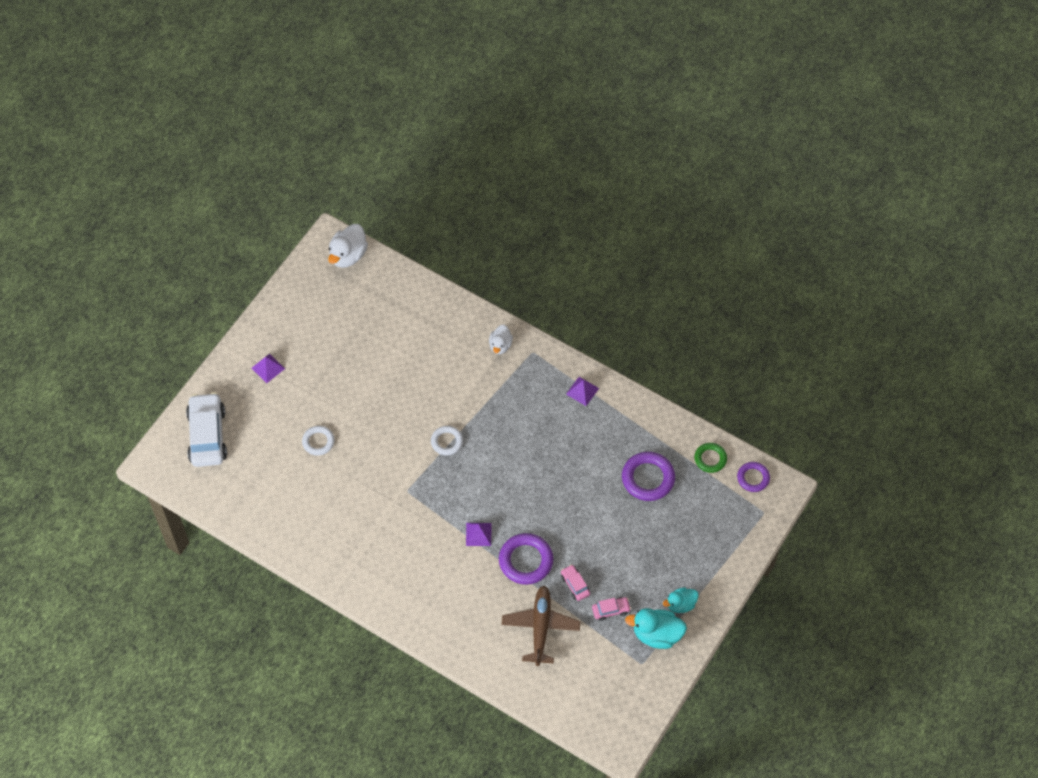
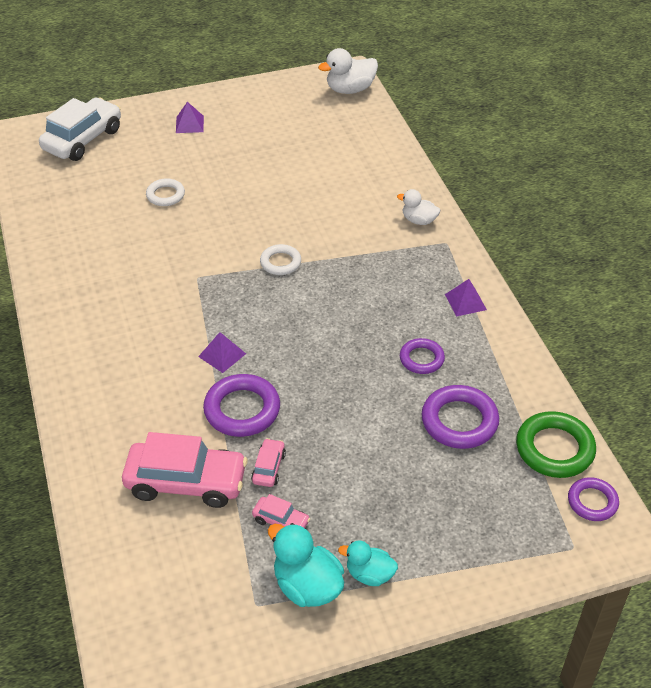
camera: 40 degrees right, 15 degrees down
white duck [489,324,513,354] -> white duck turned 60 degrees clockwise [397,189,440,225]
brown plane [502,586,580,666] -> pink car [122,432,247,508]
green ring [694,443,727,473] -> green ring [516,411,596,478], size x1.63
none -> purple ring [400,338,445,374]

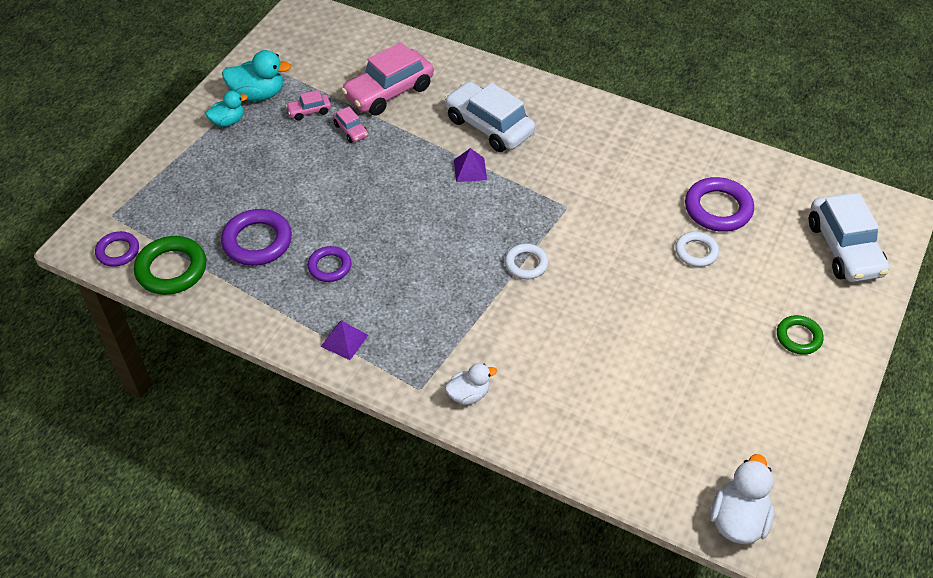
camera: 135 degrees right, 5 degrees up
purple pyramid [176,102,204,133] -> green ring [777,315,824,355]
purple ring [203,374,280,437] -> purple ring moved to [685,177,754,232]
none -> white car [444,81,535,152]

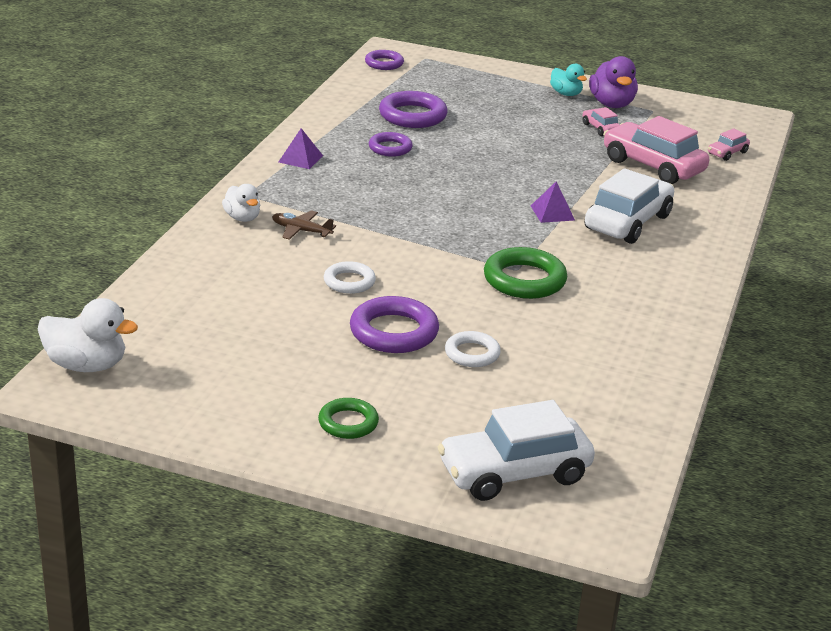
camera: 80 degrees right, 20 degrees down
green ring [134,236,206,295] -> green ring moved to [484,247,567,299]
turquoise duck [222,50,291,101] -> purple duck [589,56,638,108]
pink car [333,107,368,143] -> pink car moved to [708,128,750,161]
white ring [505,244,548,279] -> white ring moved to [324,261,376,294]
purple ring [685,177,754,232] -> purple ring moved to [350,296,439,353]
none -> brown plane [272,210,336,240]

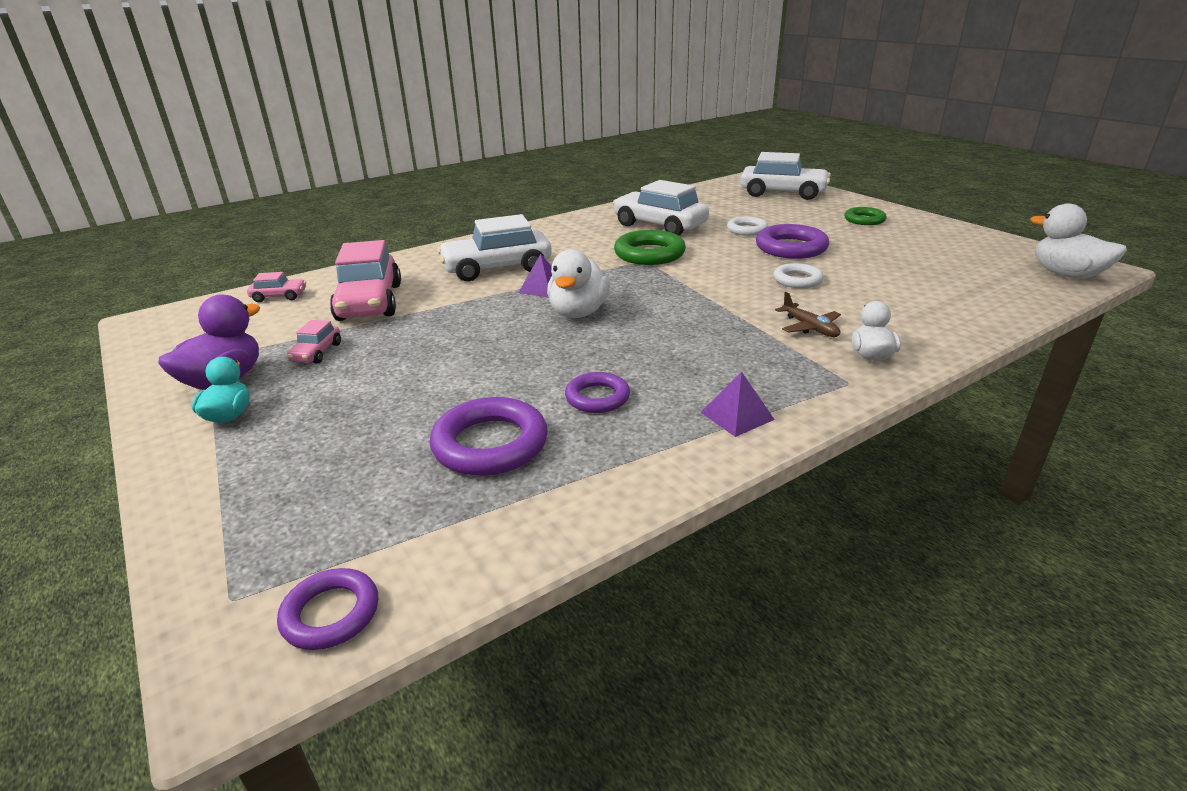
camera: 140 degrees left, 0 degrees up
none -> white duck [547,249,610,318]
none -> white car [613,180,709,236]

